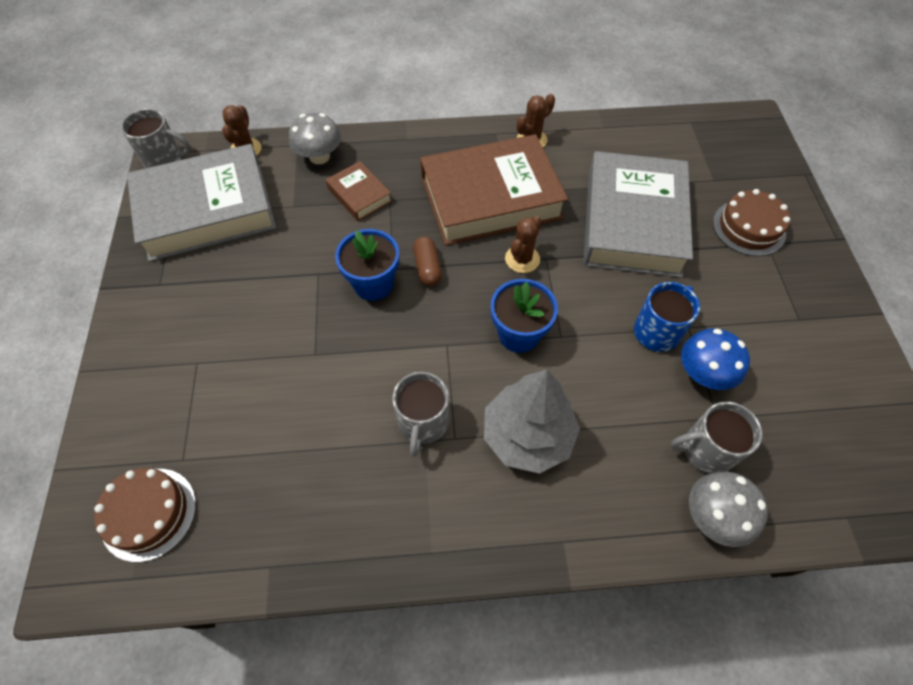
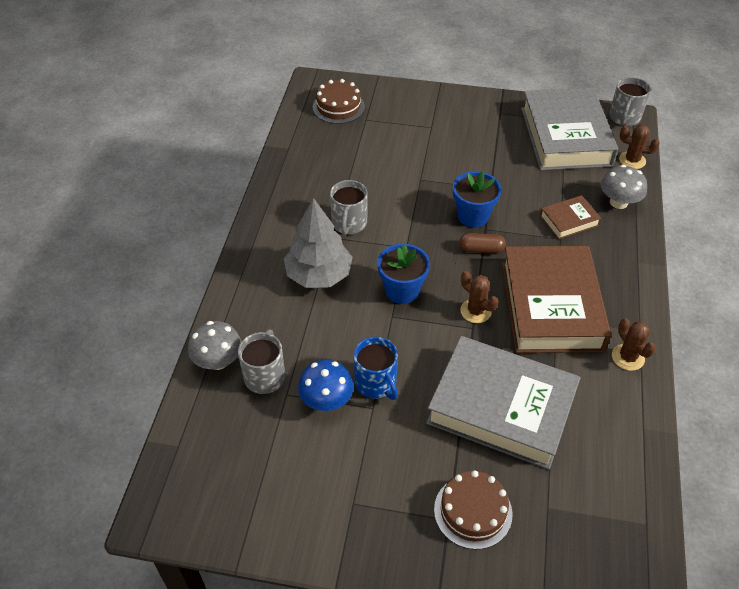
camera: 105 degrees right, 10 degrees down
grey mug [393,372,449,457] -> grey mug turned 105 degrees counterclockwise [330,180,368,236]

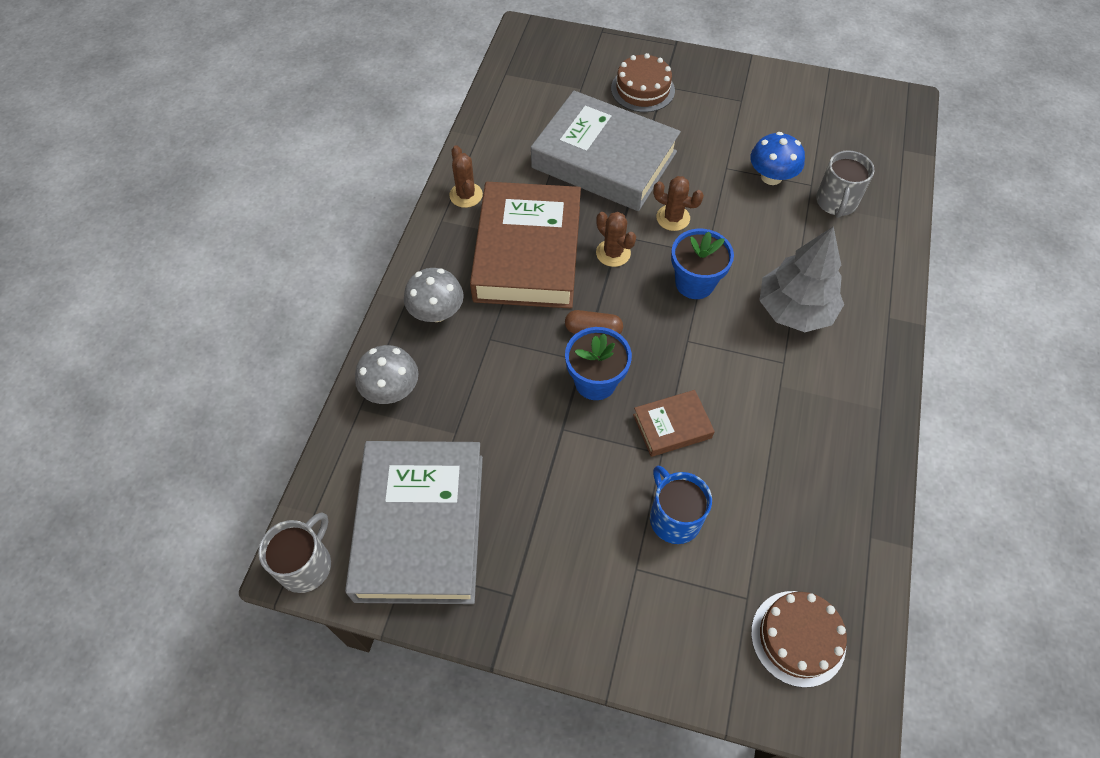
camera: 175 degrees left, 10 degrees up
grey mushroom [188,321,241,370] -> grey mushroom moved to [404,268,464,322]
grey mug [330,180,368,236] -> none
blue mug [354,337,398,400] -> blue mug moved to [650,466,712,544]
brown book [540,195,601,240] -> brown book moved to [633,390,715,457]
brown cactus [619,125,660,169] -> brown cactus moved to [653,176,704,231]

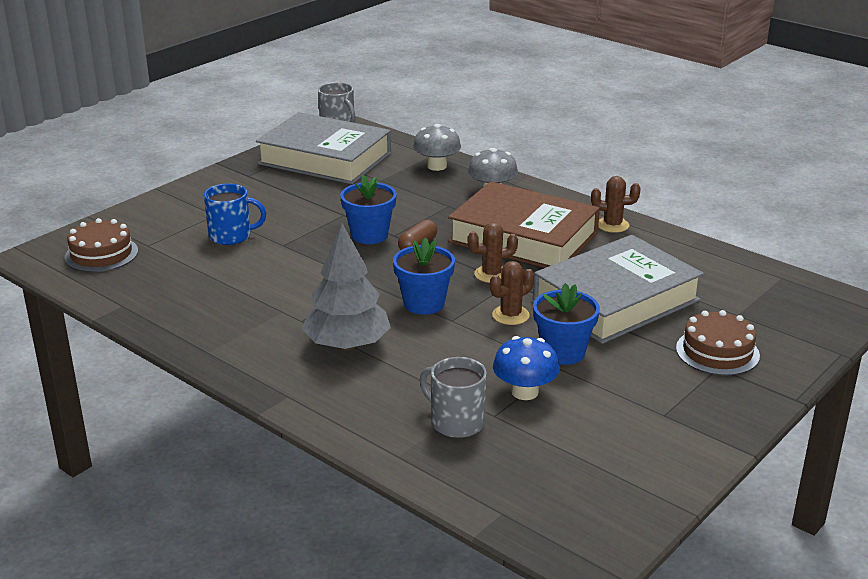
camera: 115 degrees right, 30 degrees down
brown book [633,390,715,457] -> none
none -> blue flower pot [533,283,600,365]

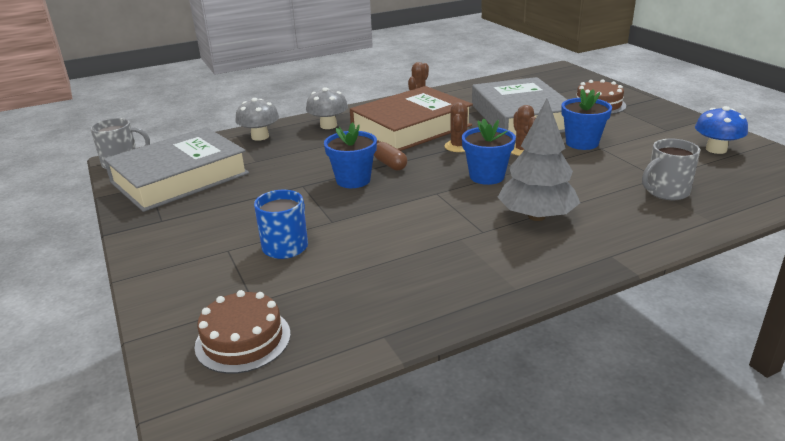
camera: 65 degrees left, 0 degrees up
blue mushroom [493,336,560,400] -> blue mushroom moved to [695,106,748,154]

